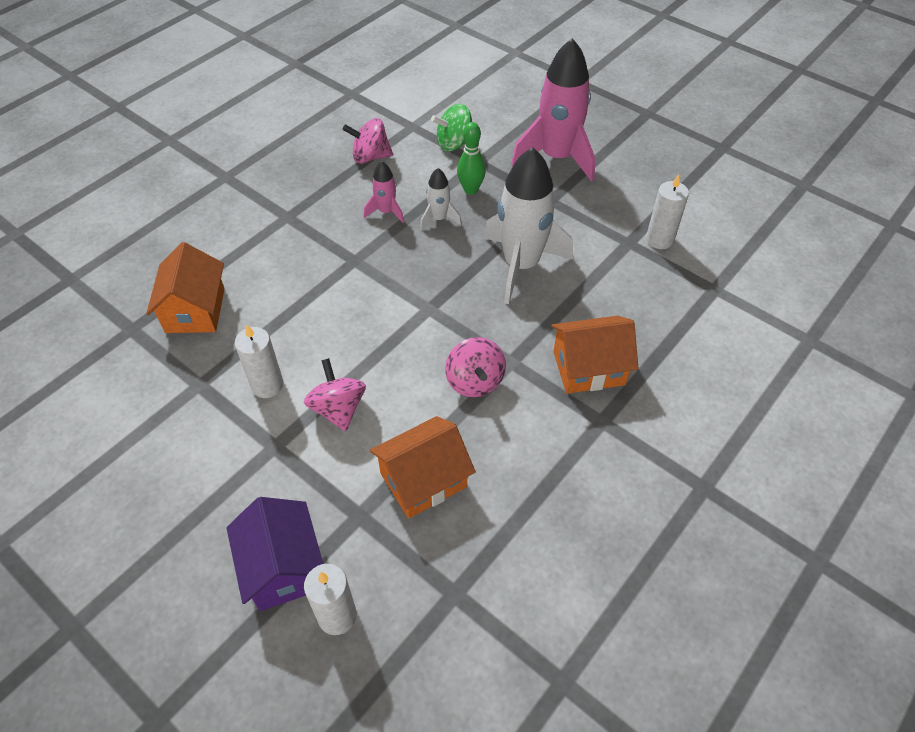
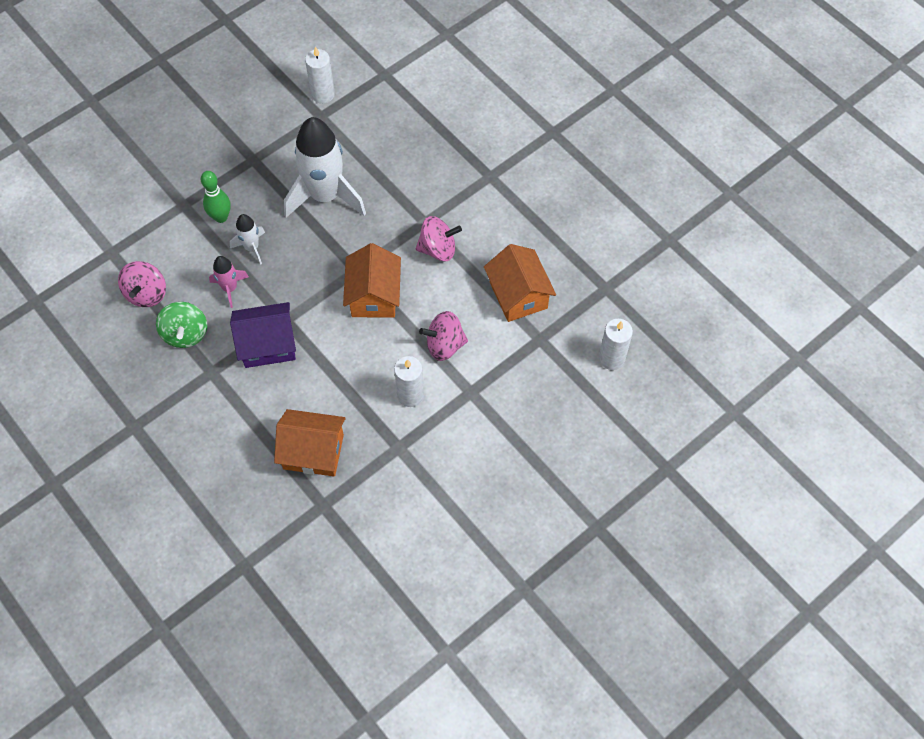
camera: 80 degrees left, 10 degrees up
purple house [227,497,323,611] -> purple house moved to [230,302,296,368]
green spinning top [431,104,472,152] -> green spinning top moved to [156,302,207,348]
pink rocket [511,38,595,182] -> none
orange house [551,316,639,394] -> orange house moved to [343,243,401,318]

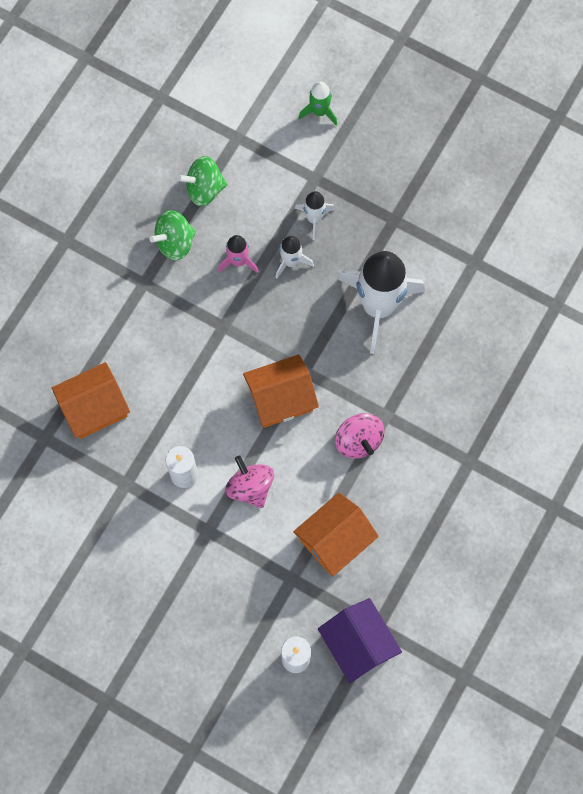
camera: 70 degrees right, 10 degrees up
pink spinning top [118,261,166,307] -> green spinning top [178,156,228,206]
green bowling pin [201,171,231,223] -> white rocket [295,191,335,240]
purple house [230,302,296,368] -> purple house moved to [318,598,402,683]
orange house [274,409,346,477] -> orange house turned 75 degrees clockwise [52,362,130,439]
white candle [305,47,335,104] -> none
none -> green rocket [299,81,337,125]

